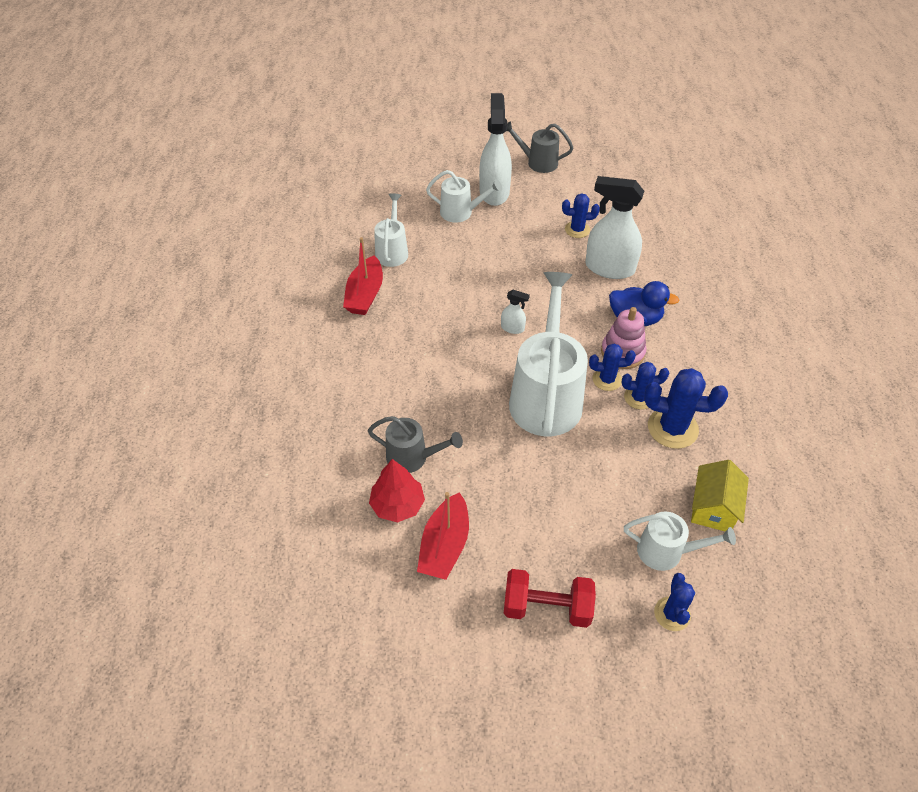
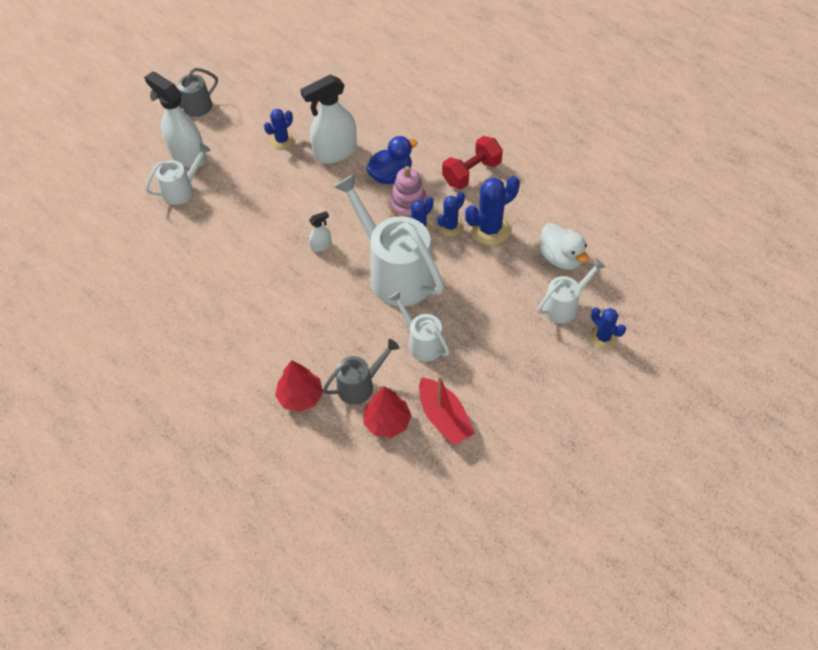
camera: 45 degrees left, 5 degrees up
red boat [343,237,383,315] -> none
white watering can [374,193,408,267] -> white watering can moved to [389,290,450,362]
red dumbbell [504,569,596,628] -> red dumbbell moved to [442,136,503,189]
yellow house [691,460,749,532] -> white duck [539,223,589,270]
none -> red tree [275,360,323,412]

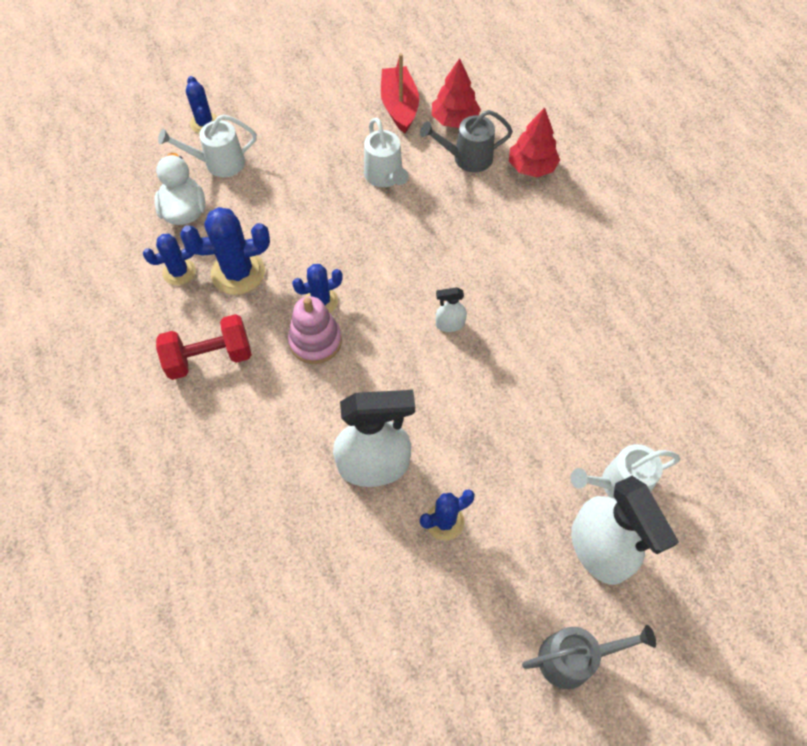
camera: 160 degrees left, 5 degrees up
white watering can [333,174,444,306] -> none
blue duck [366,136,418,184] -> none
blue cactus [437,192,465,236] -> blue cactus moved to [143,234,196,286]

